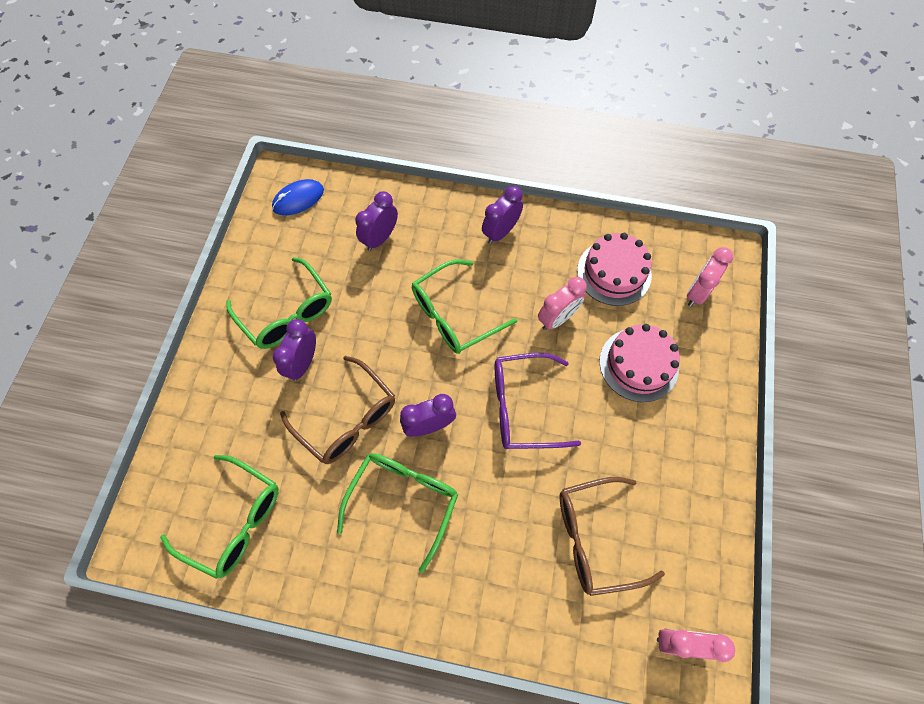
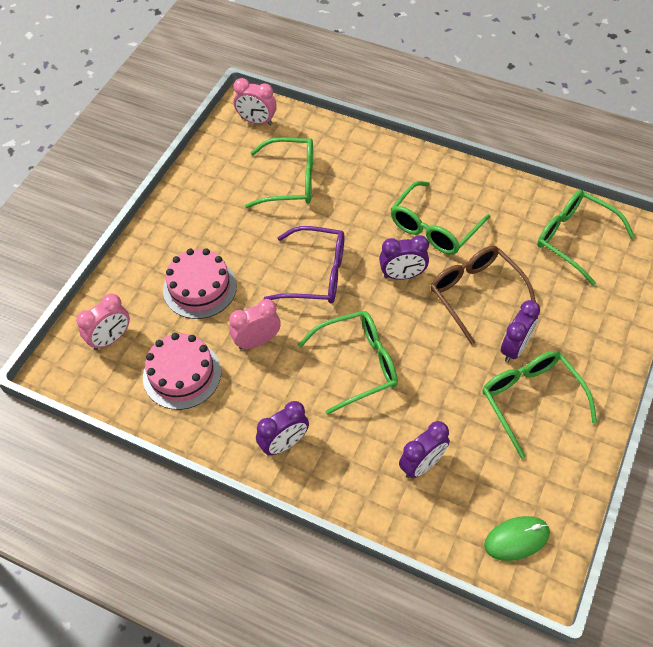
camera: 165 degrees left, 10 degrees down
blue mouse [272,179,324,215] -> green mouse [484,516,550,561]
brown glasses [560,477,665,596] -> green glasses [245,137,313,208]

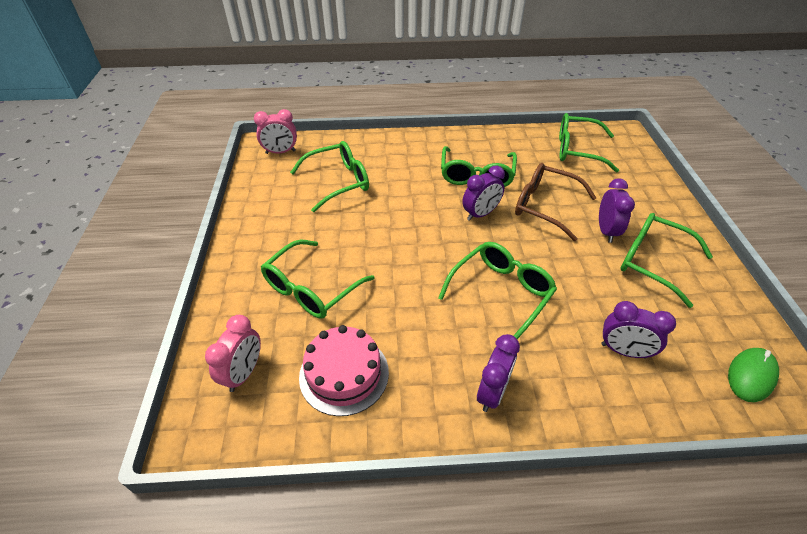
camera: 30 degrees left, 10 degrees down
pink cake [163,248,237,319] -> green glasses [261,240,375,318]
pink clock [229,299,281,350] -> none
purple glasses [264,226,344,304] -> none
purple clock [399,421,450,478] -> purple clock turned 90 degrees clockwise [601,301,676,359]

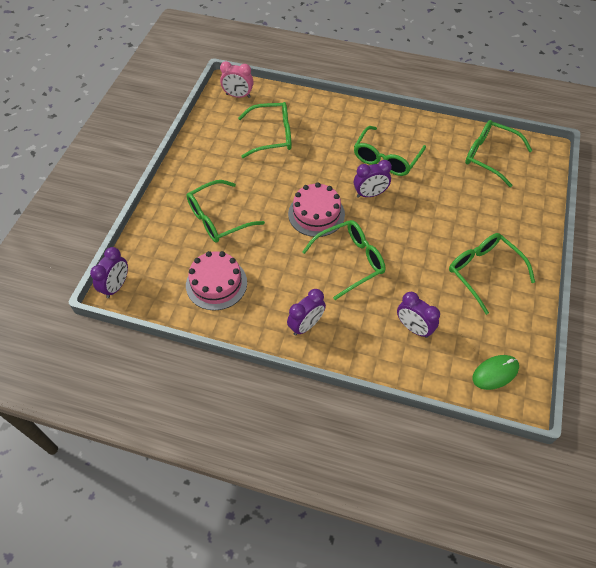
camera: 20 degrees right, 10 degrees up
pink clock [205,315,261,392] -> none
brown glasses [515,163,596,241] -> none
purple clock [599,178,635,243] -> purple clock moved to [90,247,128,298]
none -> pink cake [288,182,345,237]

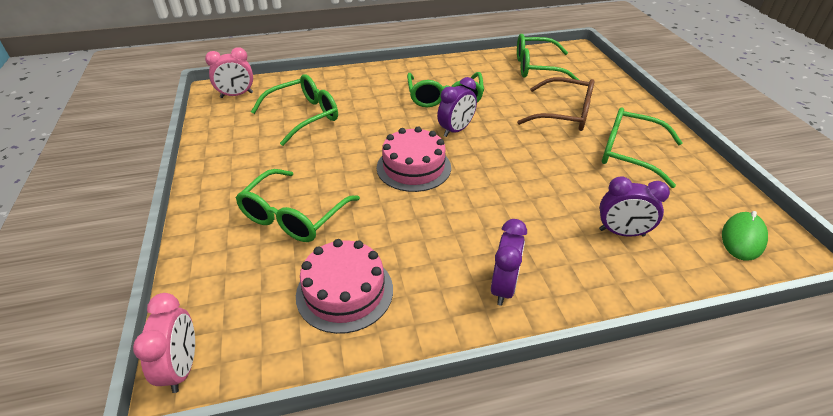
camera: 30 degrees left, 15 degrees down
purple clock [90,247,128,298] -> pink clock [133,293,195,393]
green glasses [302,220,385,300] -> none
none -> brown glasses [517,77,594,131]

